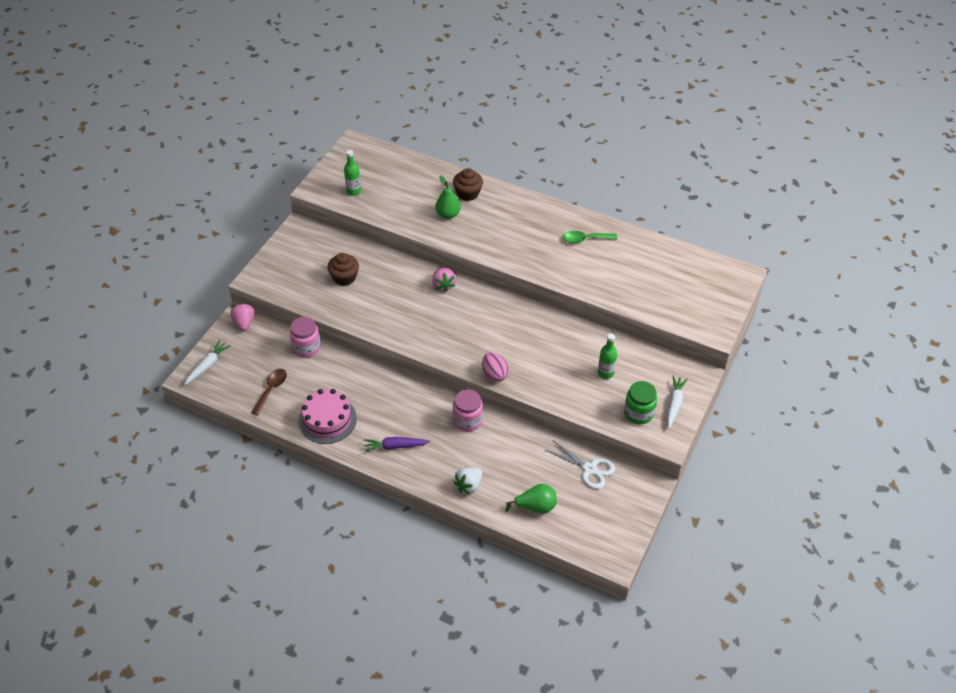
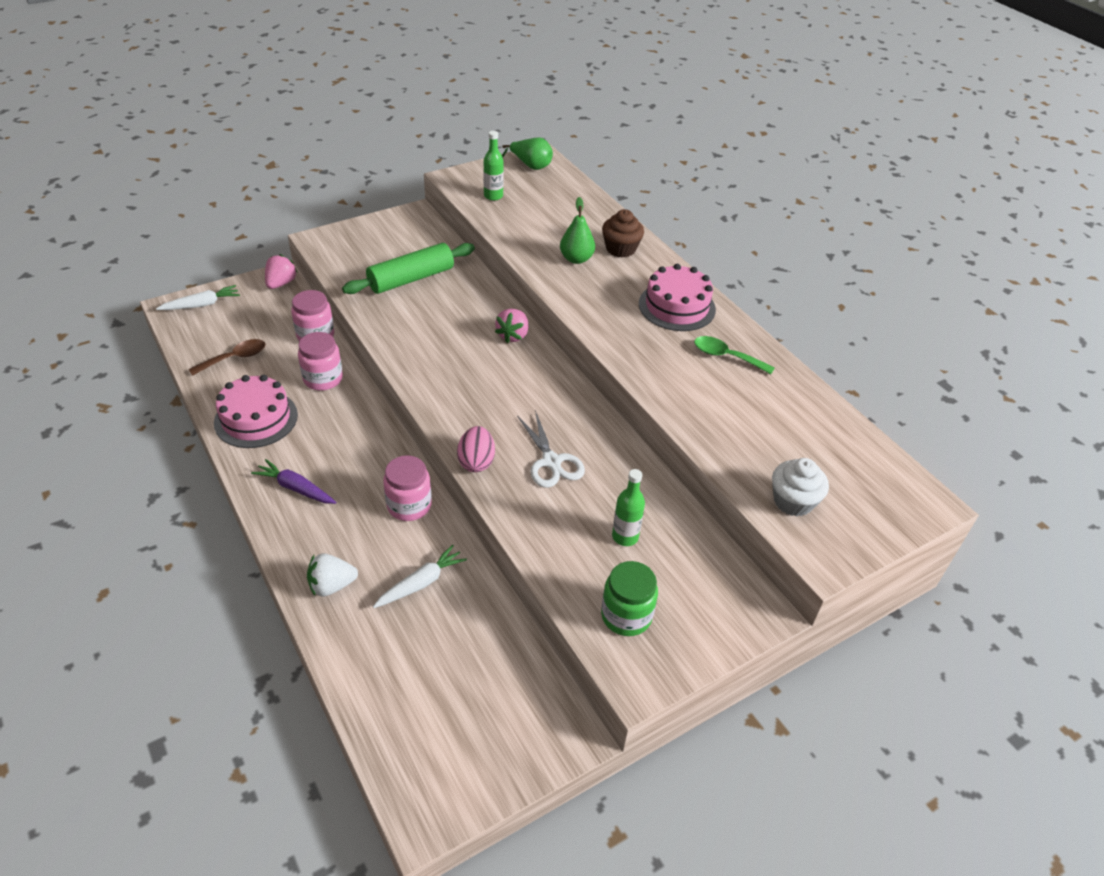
camera: 30 degrees right, 5 degrees down
brown cupcake [327,253,359,286] -> green rolling pin [342,243,475,294]
green pear [505,484,557,514] -> green pear moved to [502,138,553,170]
white scissors [546,440,615,489] -> white scissors moved to [517,410,585,488]
white carrot [667,376,688,428] -> white carrot moved to [373,545,467,608]
none -> pink jar [298,332,343,391]
none -> pink cake [639,264,716,331]
none -> white cupcake [772,458,829,517]

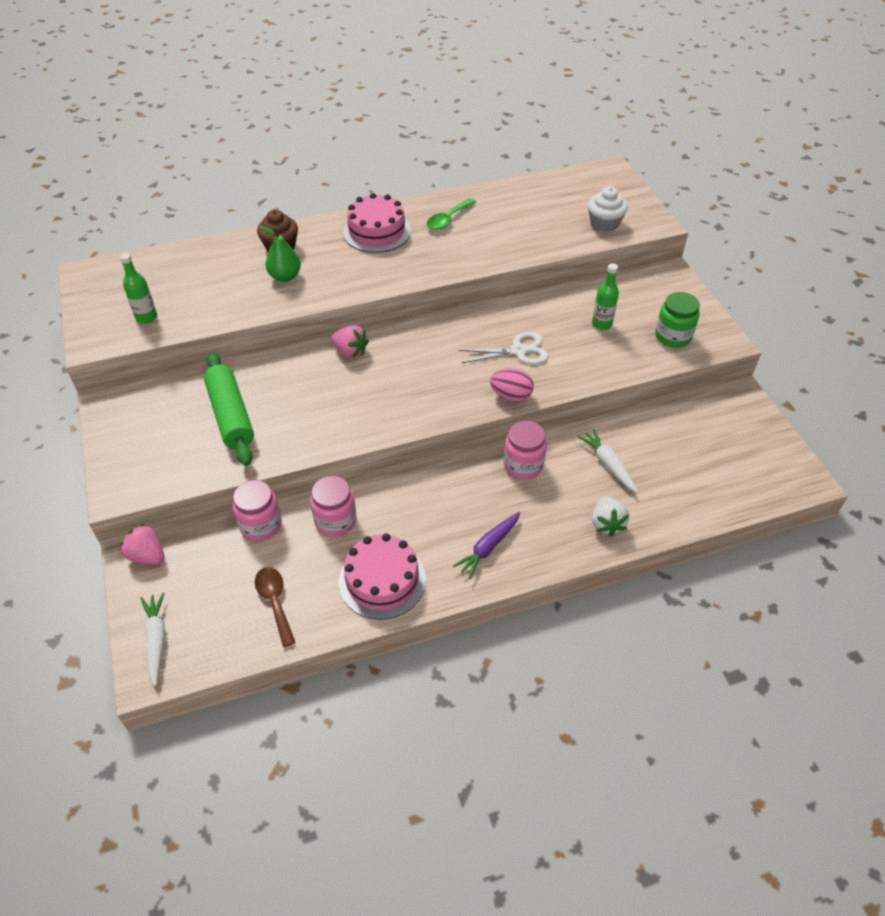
camera: 75 degrees left, 5 degrees up
green pear [502,138,553,170] -> none

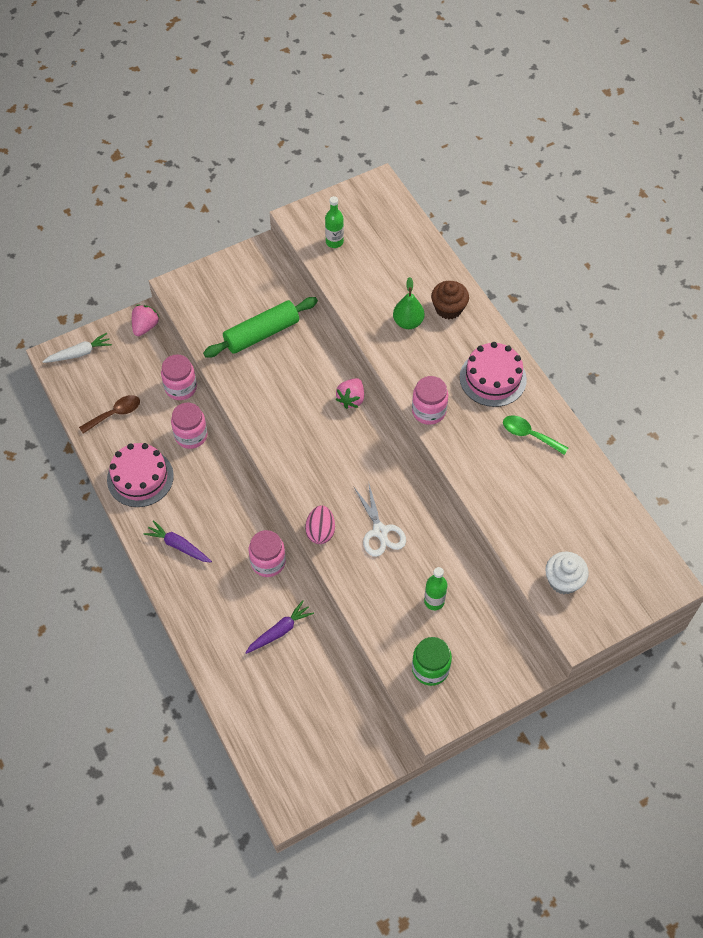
camera: 80 degrees right, 10 degrees up
white carrot [578,429,638,493] -> purple carrot [245,600,314,654]
white strawberry [592,497,629,537] -> none
none -> pink jar [412,376,448,425]

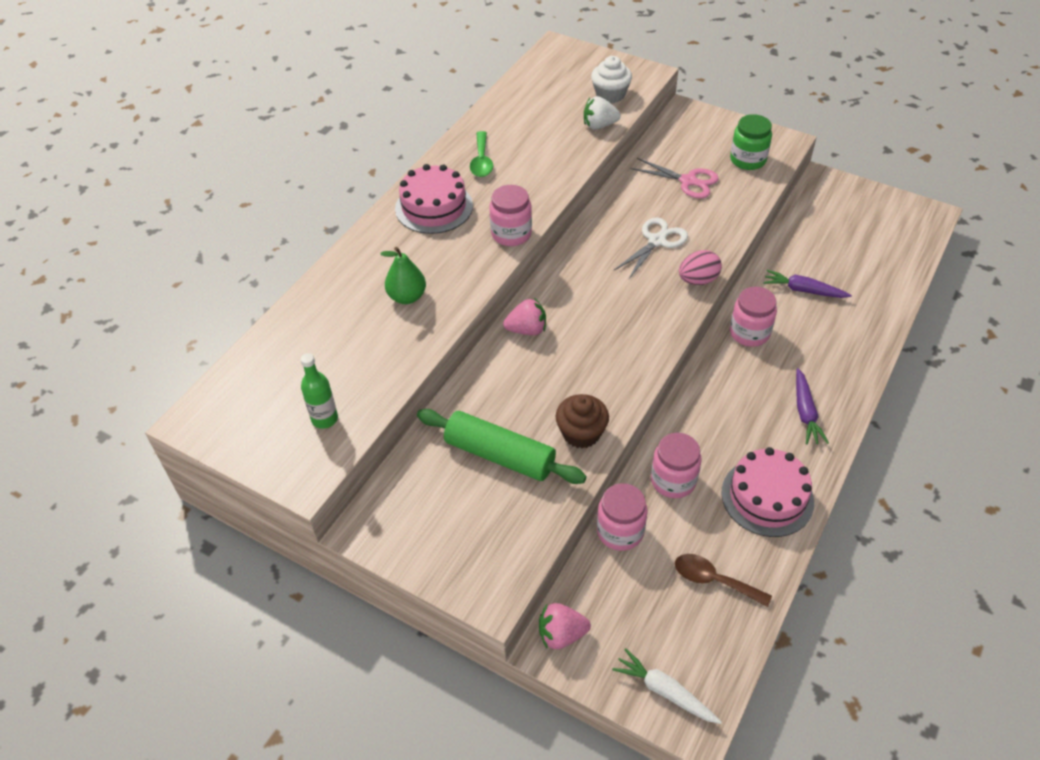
camera: 120 degrees left, 10 degrees down
green bottle [424,567,447,610] -> pink scissors [630,158,719,198]
brown cupcake [431,281,469,319] -> brown cupcake moved to [556,394,609,448]
none -> white strawberry [584,96,621,129]

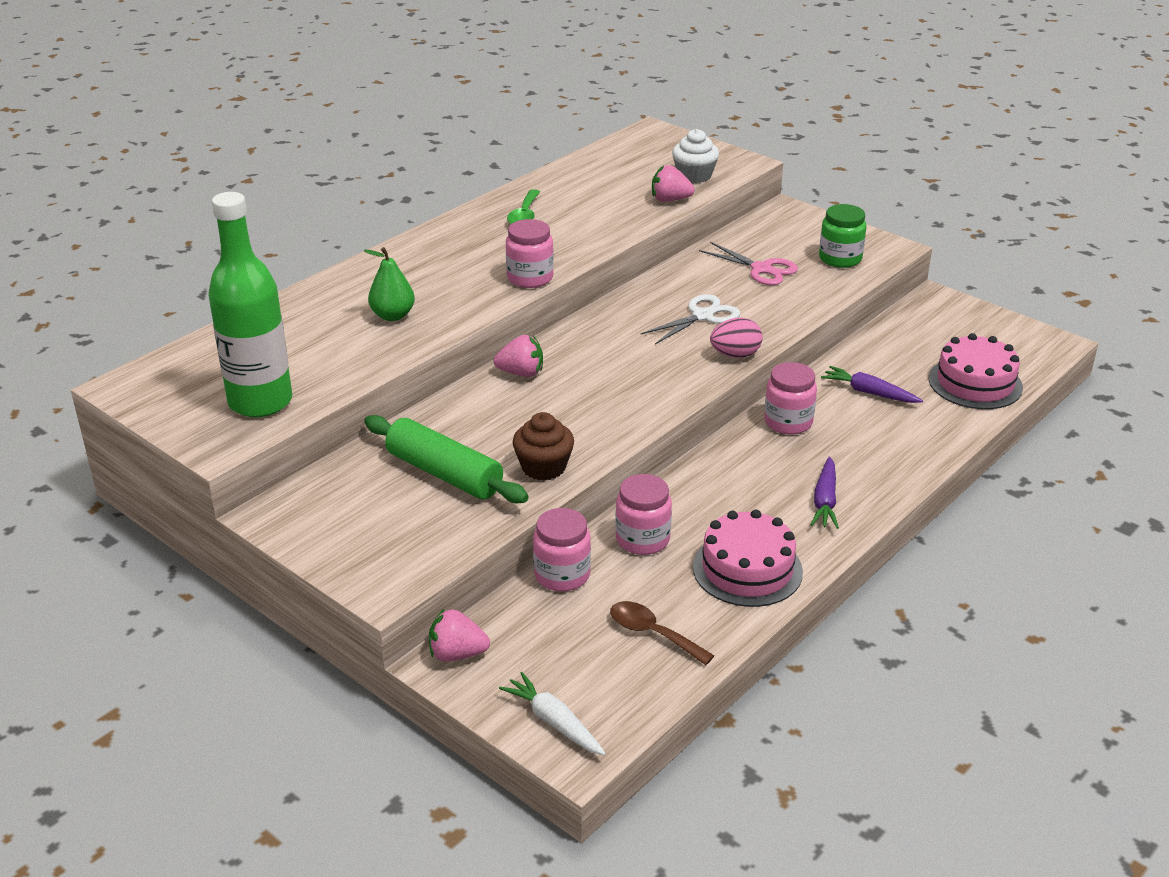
camera: 10 degrees right, 15 degrees down
green bottle [300,353,338,429] -> green bottle [208,192,292,417], size x2.14
pink cake [395,164,473,234] -> pink cake moved to [929,333,1023,409]
white strawberry [584,96,621,129] -> pink strawberry [652,165,695,202]

